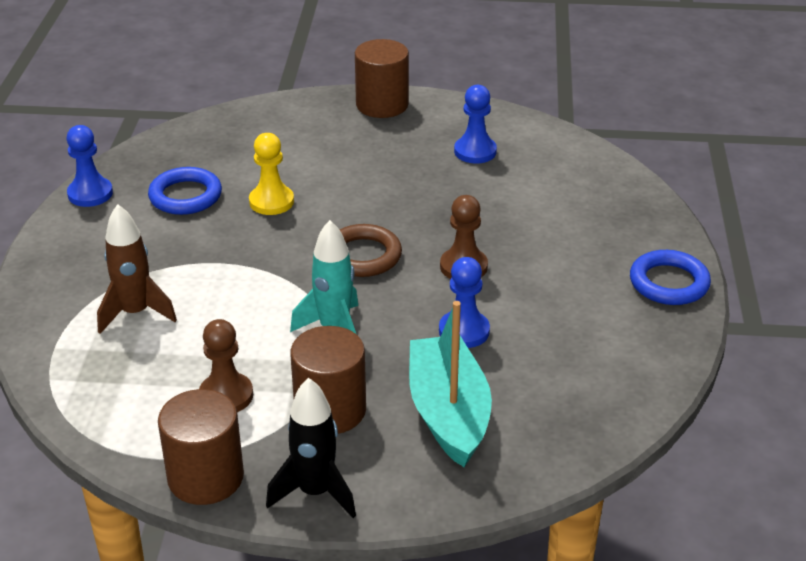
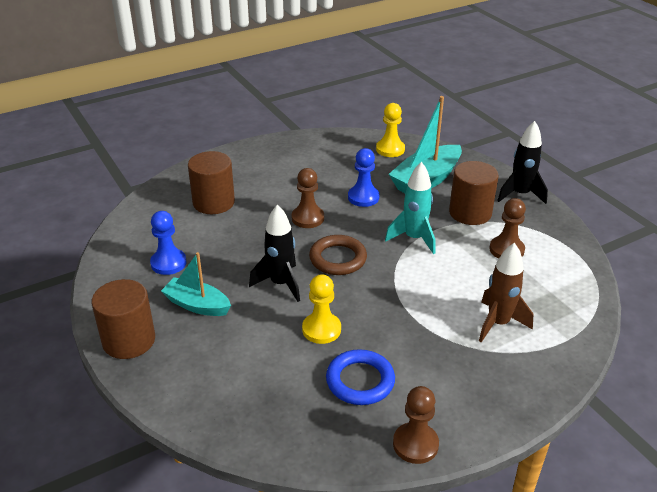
camera: 125 degrees left, 0 degrees up
blue pawn [66,125,113,207] -> brown pawn [393,386,439,464]
brown cylinder [158,389,244,505] -> brown cylinder moved to [188,151,235,214]
blue ring [630,250,711,305] -> none
none -> turquoise boat [161,252,231,316]
none -> black rocket [249,205,300,302]
none -> yellow pawn [376,103,405,157]

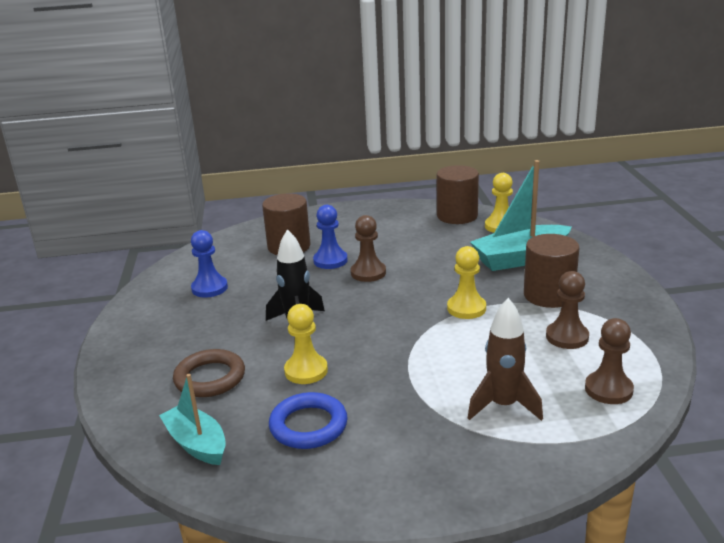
camera: 25 degrees right, 10 degrees down
brown cylinder [91,279,155,359] -> brown cylinder moved to [437,165,479,224]
turquoise boat [161,252,231,316] -> turquoise boat moved to [159,374,226,465]
brown ring [309,235,367,275] -> brown ring moved to [173,349,245,397]
blue pawn [348,148,380,207] -> blue pawn moved to [313,205,348,269]
turquoise rocket [385,162,435,254] -> yellow pawn [447,246,486,319]
brown pawn [393,386,439,464] -> brown pawn moved to [585,318,634,404]
black rocket [497,121,548,204] -> none

